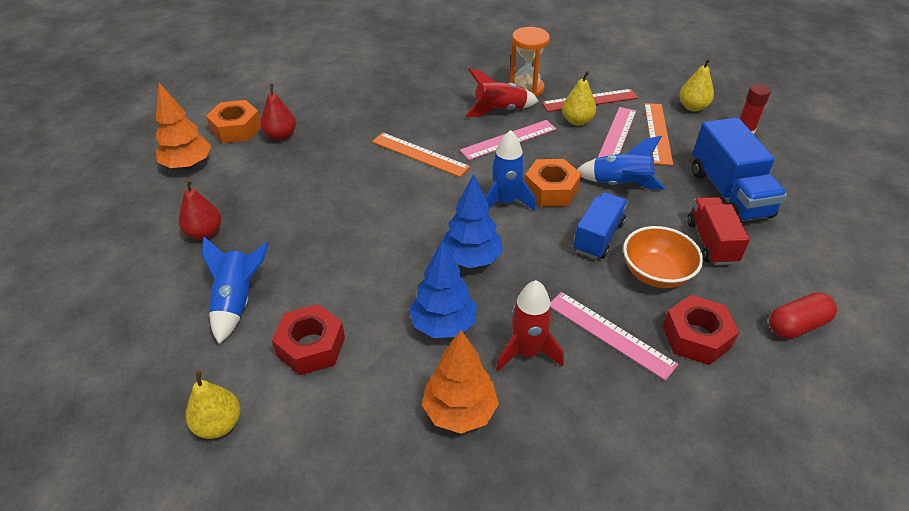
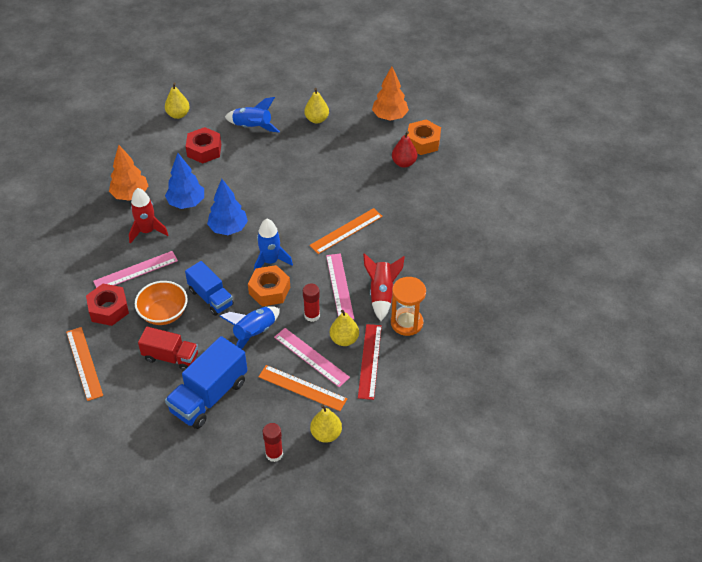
camera: 110 degrees right, 5 degrees up
red pear [179,179,221,240] -> yellow pear [304,88,329,123]
blue truck [692,117,787,221] -> blue truck turned 60 degrees counterclockwise [165,336,248,429]
red capsule [769,293,837,339] -> orange ruler [66,327,103,401]
none -> red glue stick [303,284,320,322]

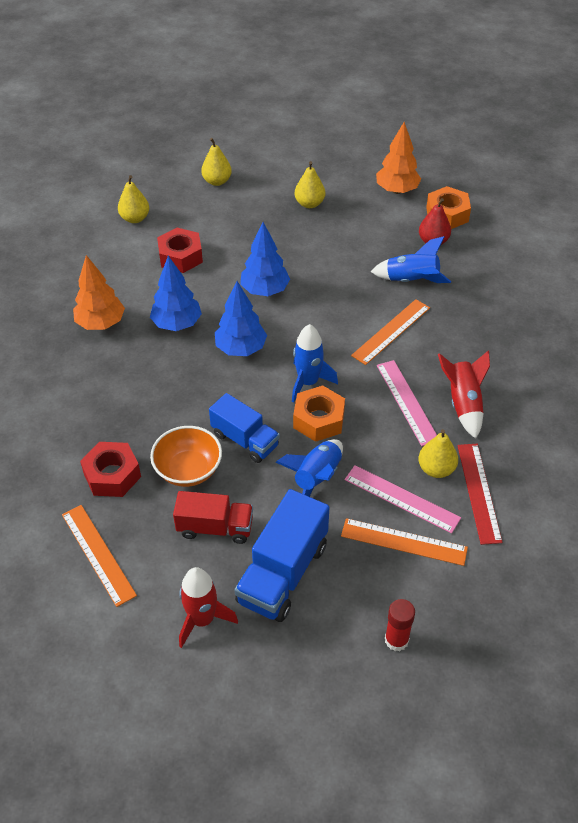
camera: 10 degrees left, 0 degrees up
pink ruler [93,251,178,288] -> none
red rocket [129,188,168,244] -> red rocket moved to [179,567,238,648]
blue rocket [225,97,280,132] -> blue rocket moved to [371,236,451,283]
red glue stick [303,284,320,322] -> none
yellow pear [310,404,342,443] -> yellow pear moved to [201,138,232,186]
orange hourglass [391,277,426,336] -> none
none -> blue tree [240,222,290,296]

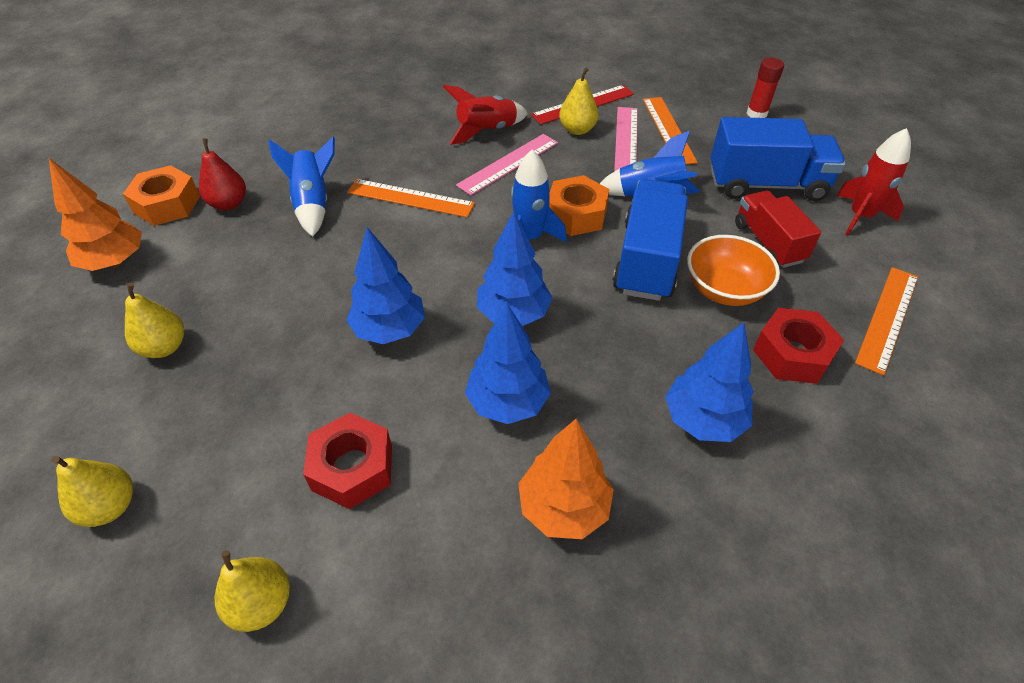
camera: 115 degrees left, 0 degrees up
blue truck [209,393,280,463] -> blue truck [613,179,688,301], size x1.51
none -> blue tree [665,322,754,442]

